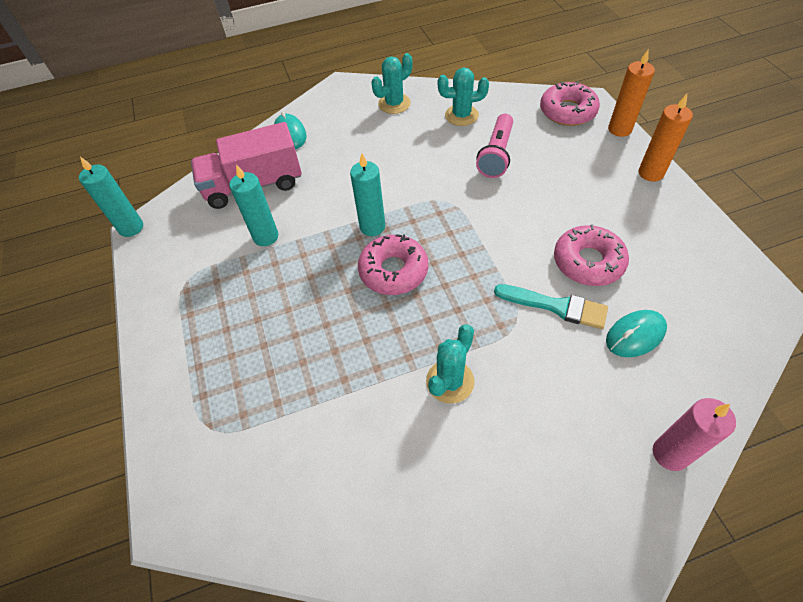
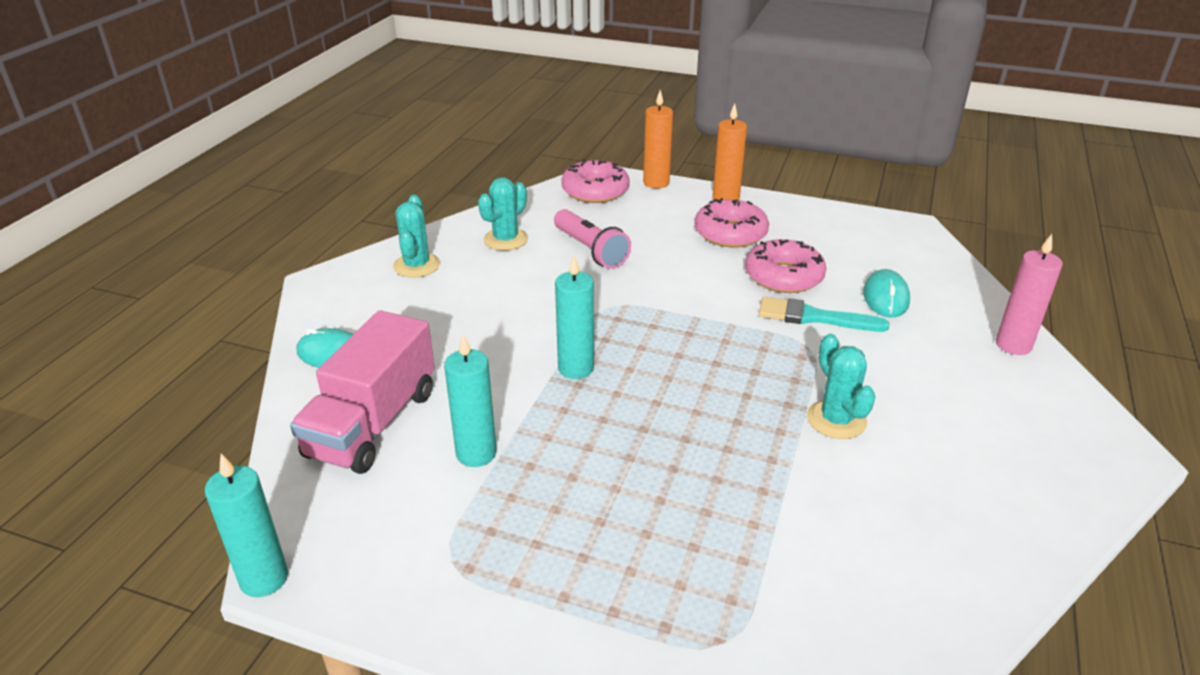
camera: 55 degrees left, 20 degrees down
pink donut [358,234,428,295] -> pink donut moved to [695,198,769,247]
turquoise brush [494,284,608,329] -> turquoise brush turned 135 degrees counterclockwise [759,297,889,332]

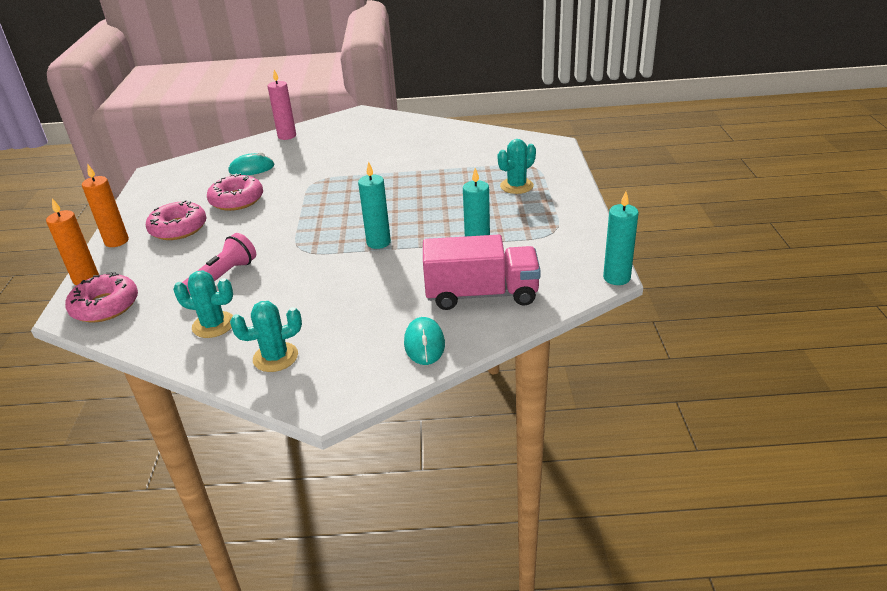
camera: 110 degrees left, 0 degrees up
turquoise brush [759,297,889,332] -> none
turquoise cactus [807,334,876,439] -> turquoise cactus moved to [498,139,536,194]

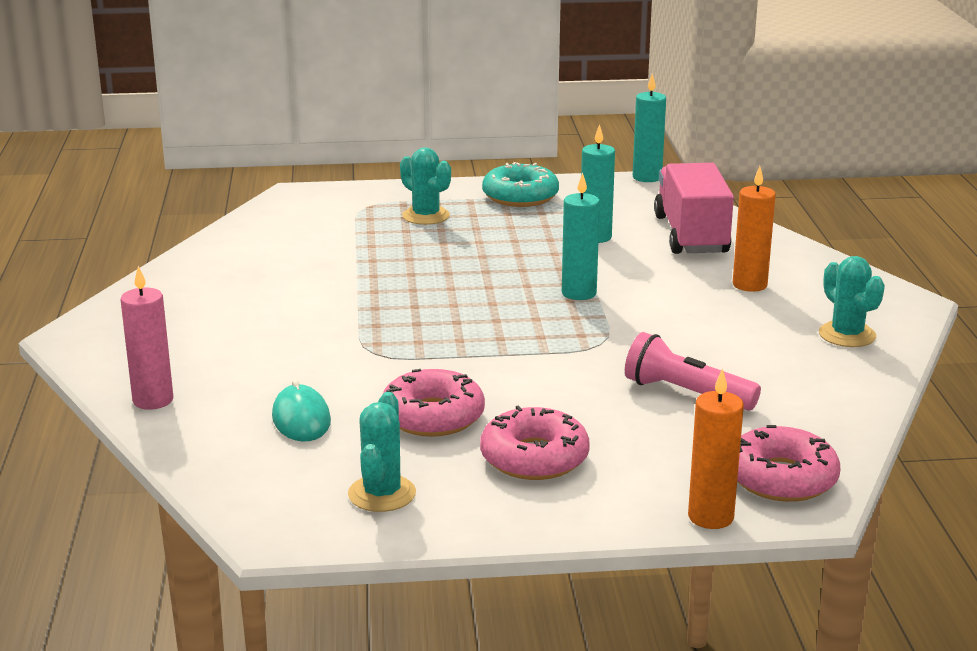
camera: 95 degrees left, 10 degrees down
orange candle [82,165,129,247] -> orange candle moved to [733,166,776,292]
turquoise cactus [173,271,233,338] -> turquoise cactus moved to [348,392,416,512]
turquoise mouse [404,317,445,365] -> none
none -> turquoise donut [482,162,559,207]

